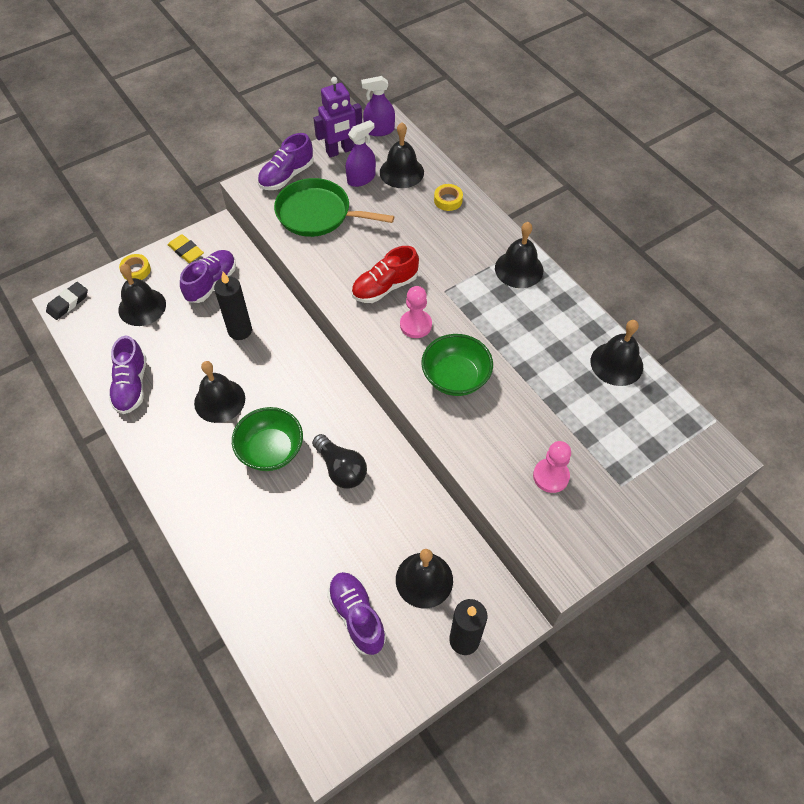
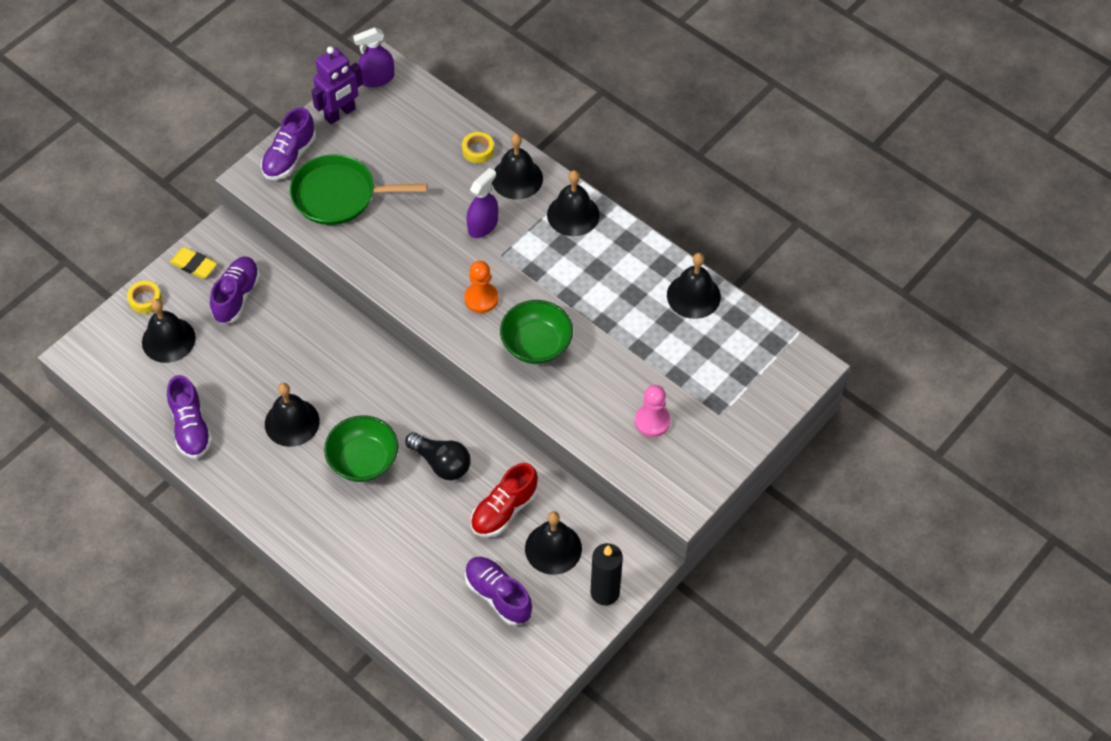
camera: 15 degrees left, 0 degrees up
black eraser [46,282,88,320] -> none
black candle [214,272,252,340] -> none
purple spray bottle [346,120,376,187] -> purple spray bottle moved to [467,168,498,238]
red shoe [351,246,419,303] -> red shoe moved to [471,463,538,537]
black bell [380,122,424,188] -> black bell moved to [492,133,543,199]
pink pawn [400,286,432,338] -> orange pawn [464,261,498,313]

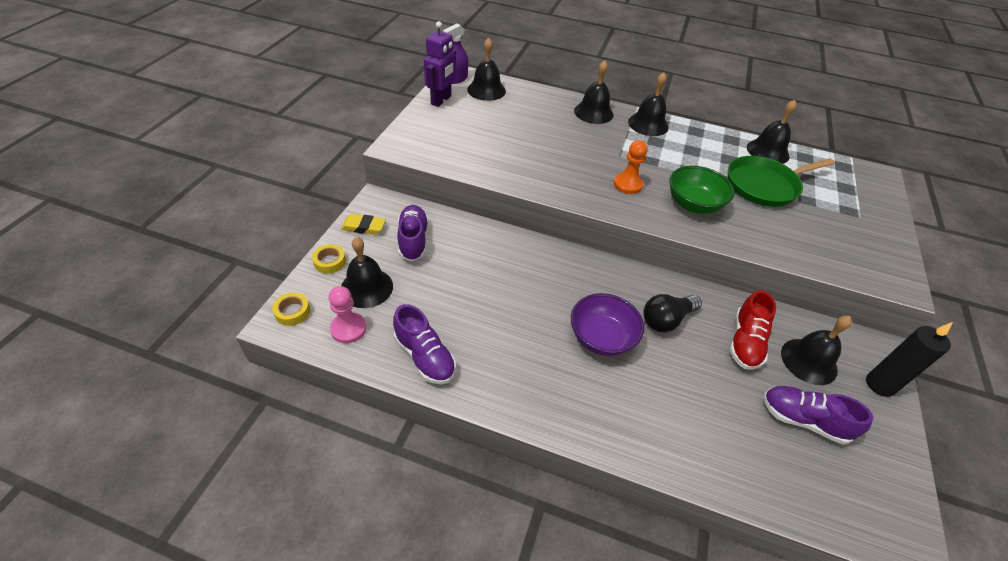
camera: 25 degrees left, 10 degrees down
purple shoe [261,107,316,180] -> none
black bell [265,383,320,447] -> black bell moved to [467,38,506,101]
green pan [290,154,427,225] -> green pan moved to [728,156,835,207]
green bowl [324,415,398,482] -> purple bowl [571,293,644,356]
black light bulb [405,432,470,480] -> black light bulb turned 135 degrees clockwise [643,294,702,332]
yellow tape [462,132,494,163] -> yellow tape moved to [272,293,310,326]
purple spray bottle [467,168,498,238] -> none
pink pawn [635,385,670,437] -> pink pawn moved to [329,286,366,343]

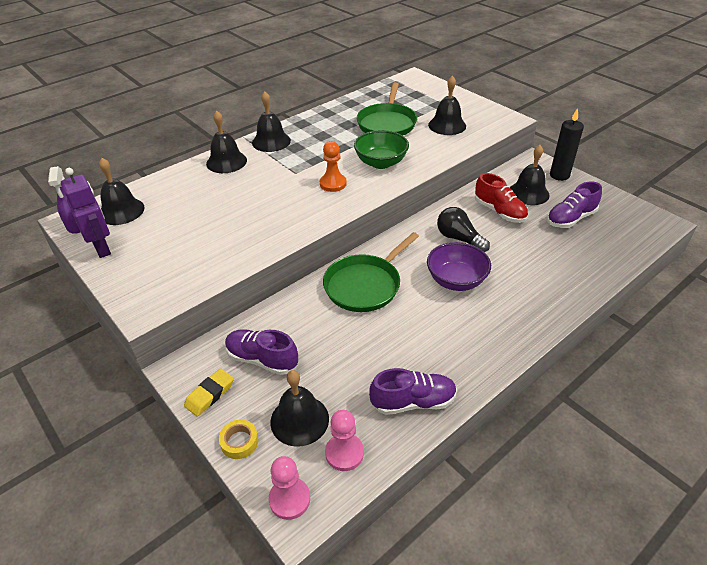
camera: 55 degrees left, 5 degrees down
yellow tape [272,293,310,326] -> pink pawn [269,456,310,520]
black light bulb [643,294,702,332] -> black light bulb turned 135 degrees clockwise [437,207,490,252]
black bell [747,100,797,164] -> black bell moved to [428,76,466,135]
none -> green pan [323,232,419,312]

